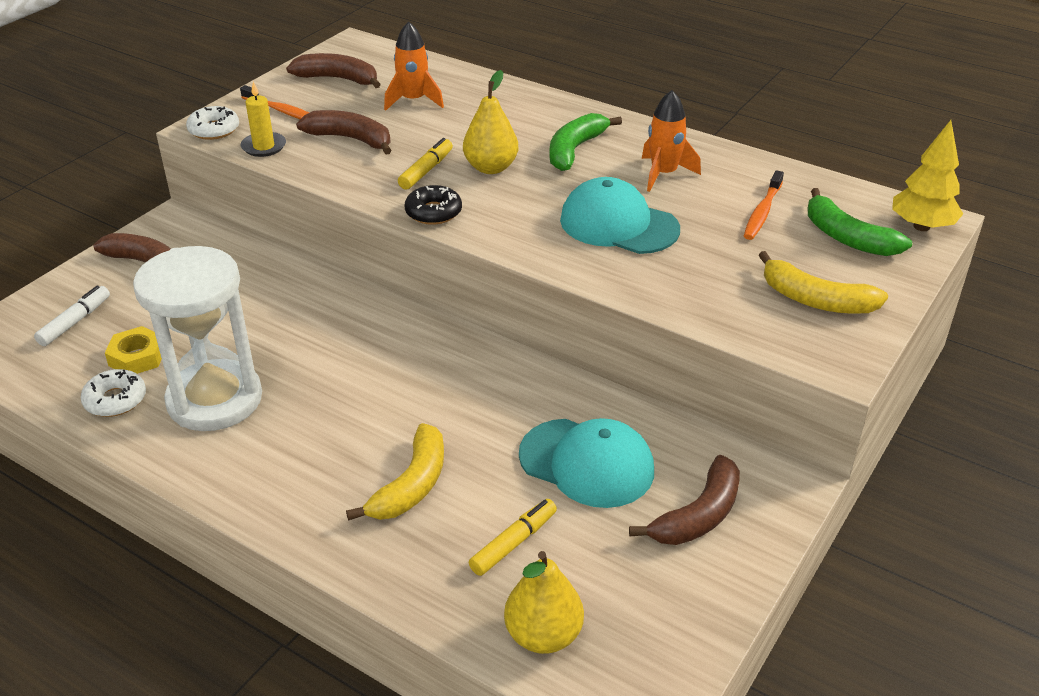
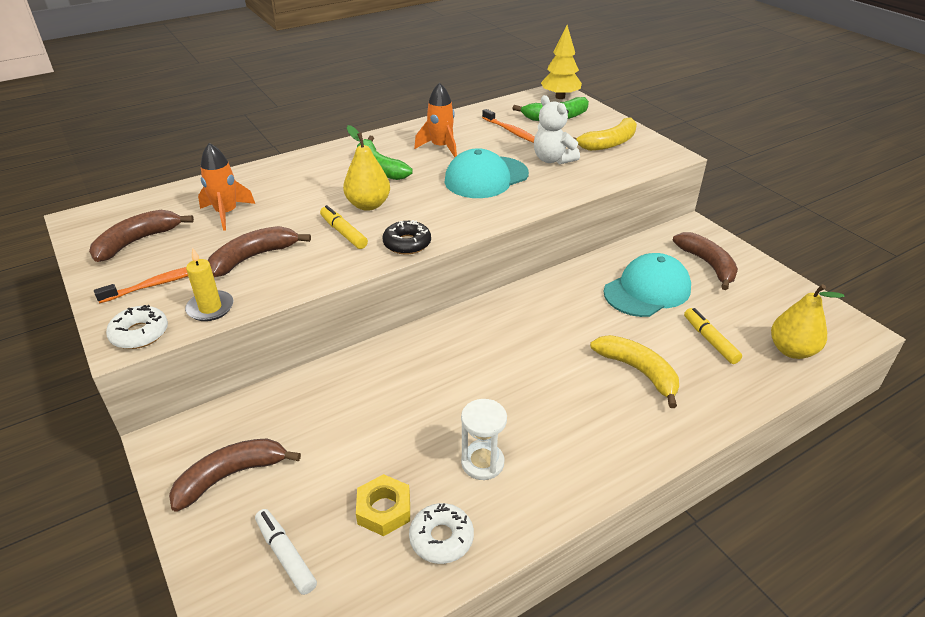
camera: 65 degrees left, 0 degrees up
white hourglass [133,246,262,431] -> white hourglass [461,399,507,480], size x0.49
none -> white teddy bear [534,95,580,164]

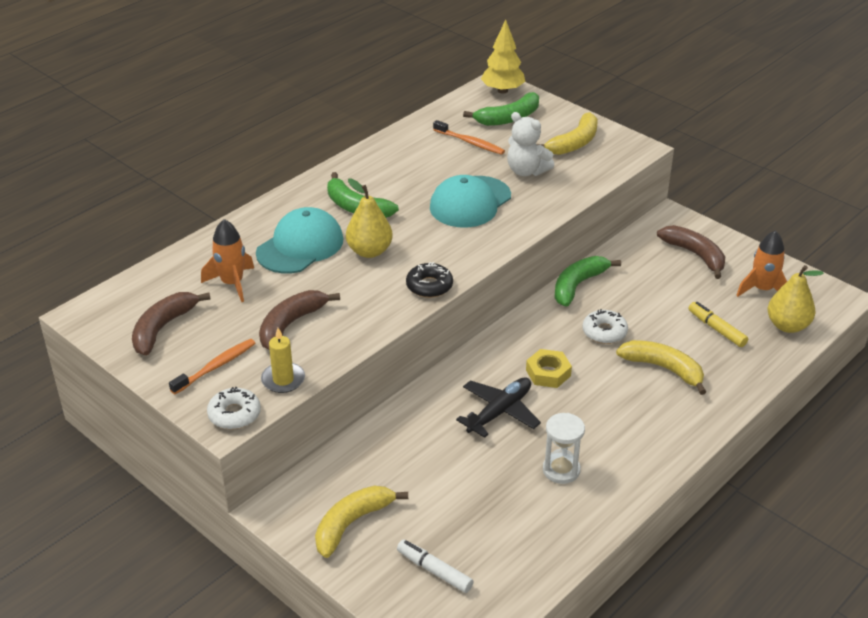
camera: 15 degrees left, 0 degrees up
brown banana [169,438,301,512] -> yellow banana [315,486,408,558]
yellow marker [320,205,368,249] -> none
yellow nut [356,474,410,536] -> yellow nut moved to [526,349,572,388]
white donut [409,503,474,564] -> white donut moved to [582,309,628,344]
orange rocket [414,83,457,157] -> orange rocket moved to [736,230,787,297]
turquoise cap [604,253,691,317] -> turquoise cap moved to [256,207,343,274]
none -> black plane [456,377,541,438]
none -> green banana [554,256,621,307]

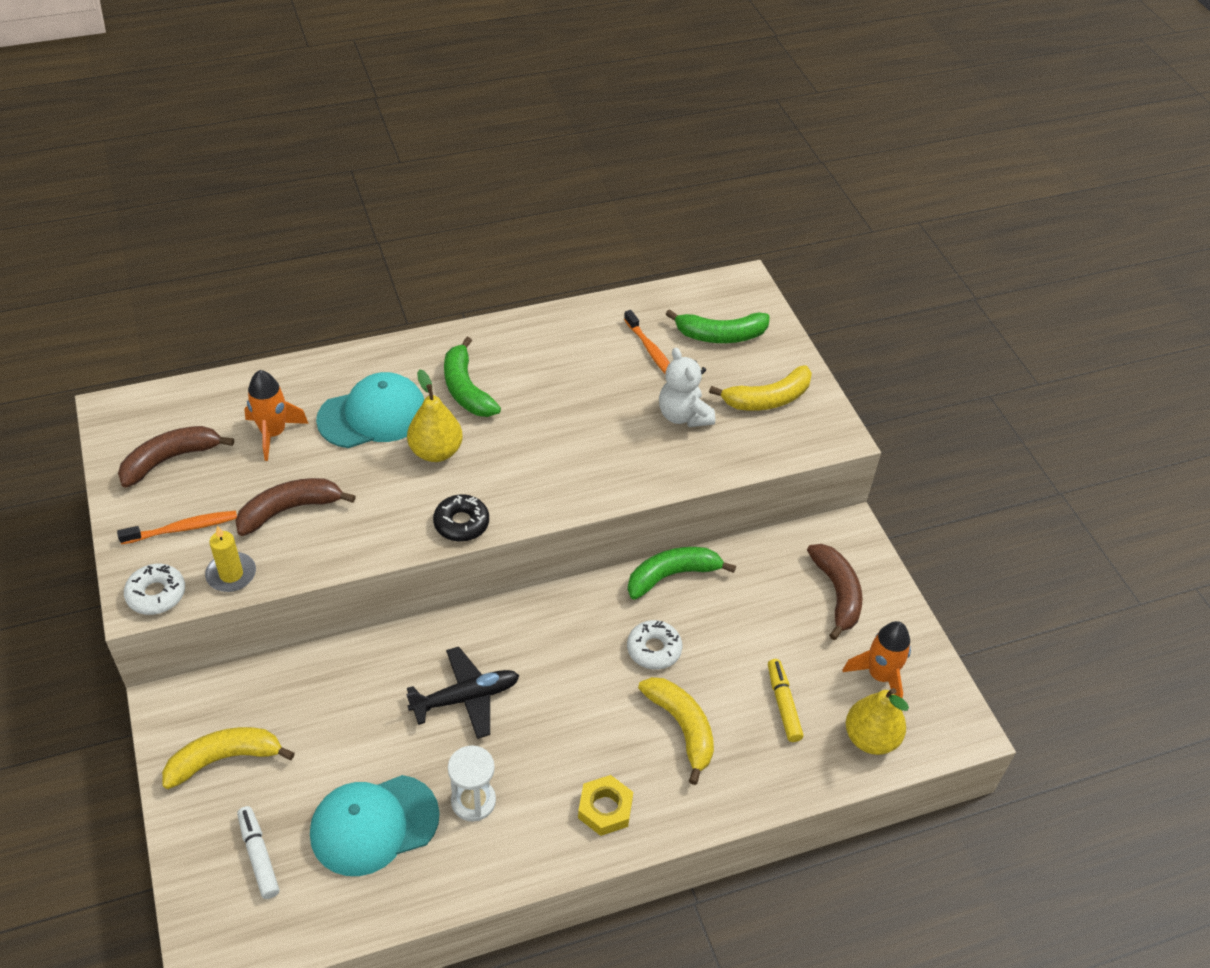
camera: 25 degrees right, 10 degrees up
turquoise cap [430,175,511,228] -> turquoise cap moved to [310,775,440,876]
yellow tree [481,19,526,94] -> none
yellow nut [526,349,572,388] -> yellow nut moved to [578,775,633,836]

